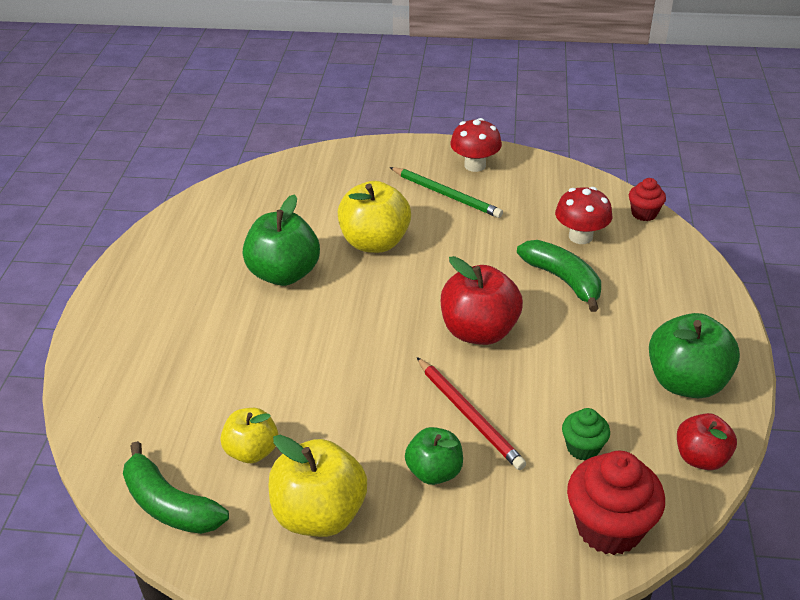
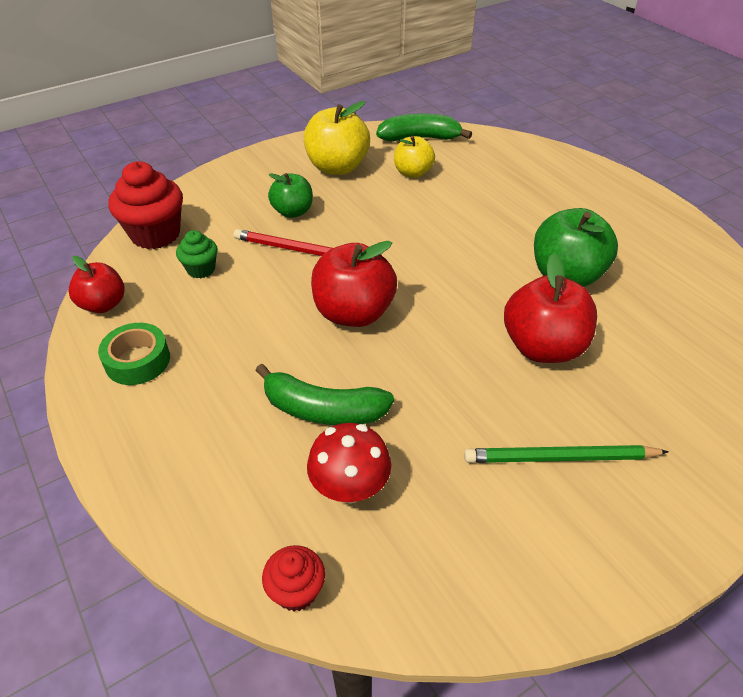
camera: 140 degrees right, 5 degrees up
yellow apple [338,181,411,253] -> red apple [504,253,597,363]
red mushroom [450,118,502,172] -> none
green apple [649,313,740,398] -> green tape [98,323,170,385]

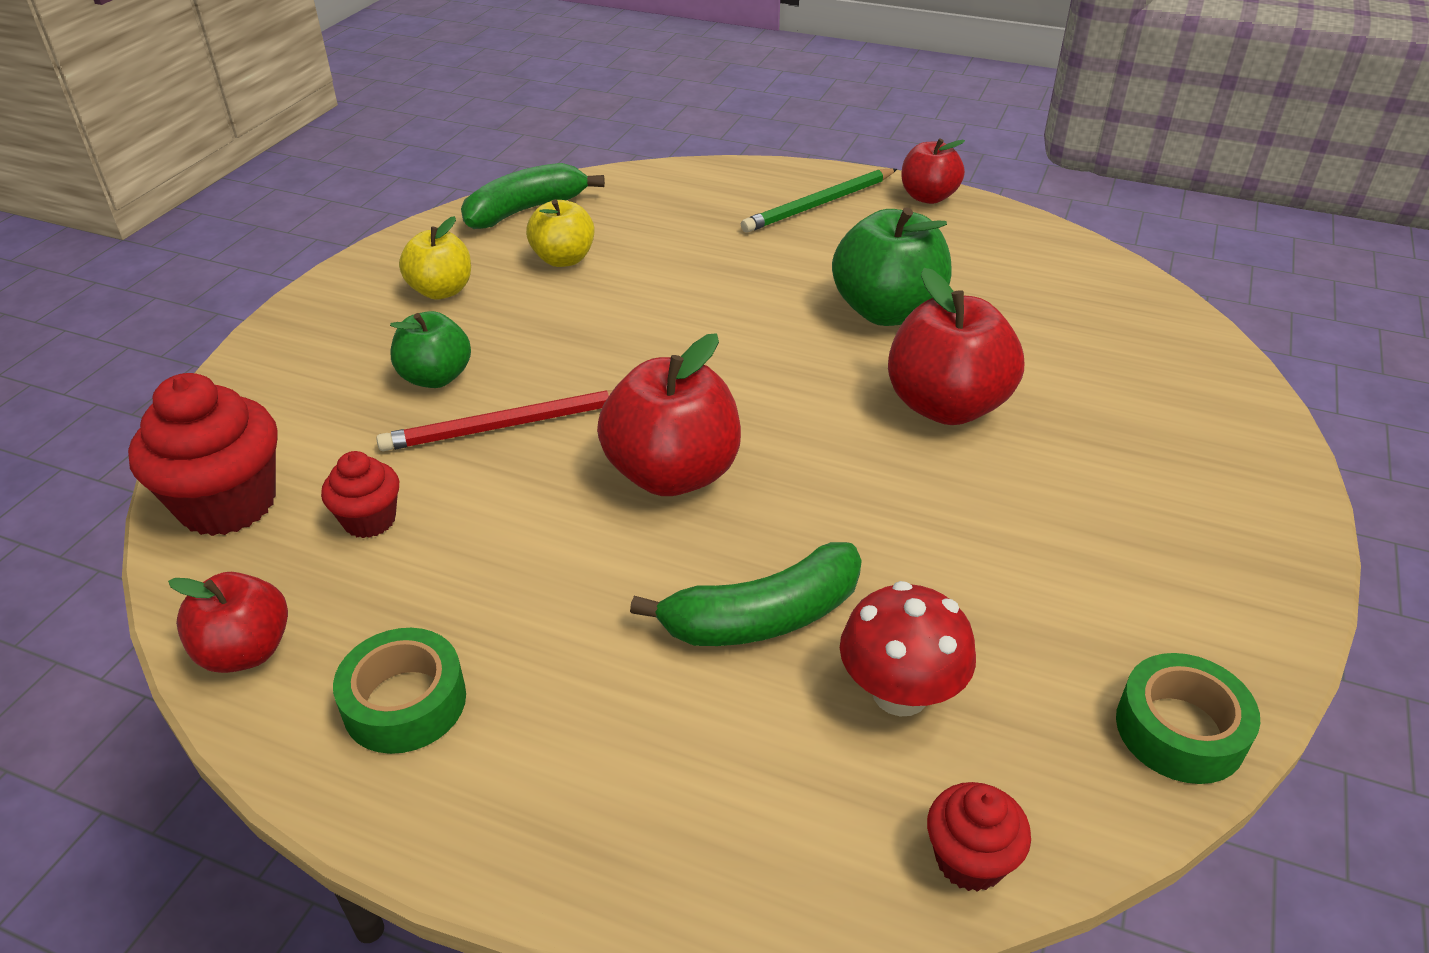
camera: 35 degrees left, 5 degrees down
green cupcake [176,230,218,278] -> red cupcake [321,451,399,538]
yellow apple [304,101,370,175] -> yellow apple [399,216,471,300], size x0.62
green pencil [464,445,669,463] -> green pencil moved to [741,168,897,233]
none -> red apple [901,138,965,204]
none -> green tape [1116,653,1260,784]

